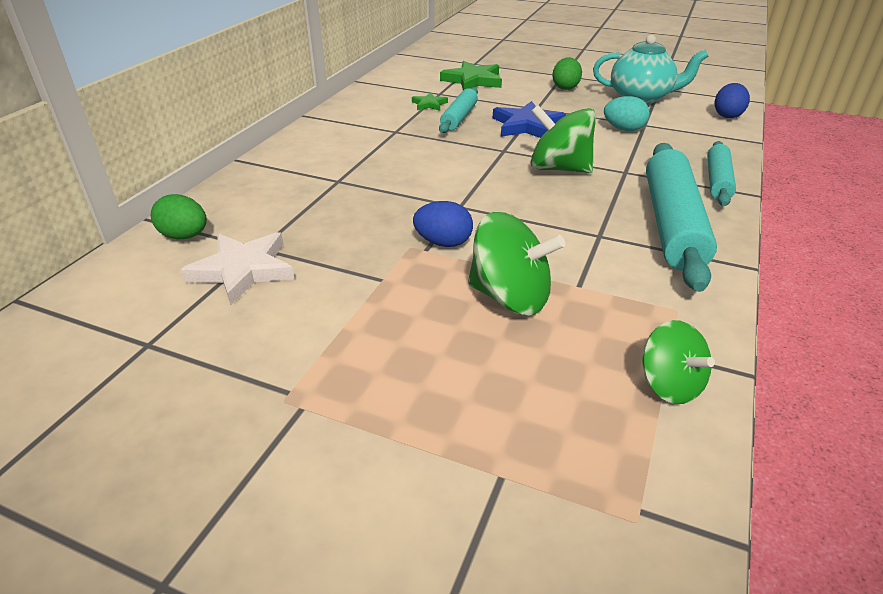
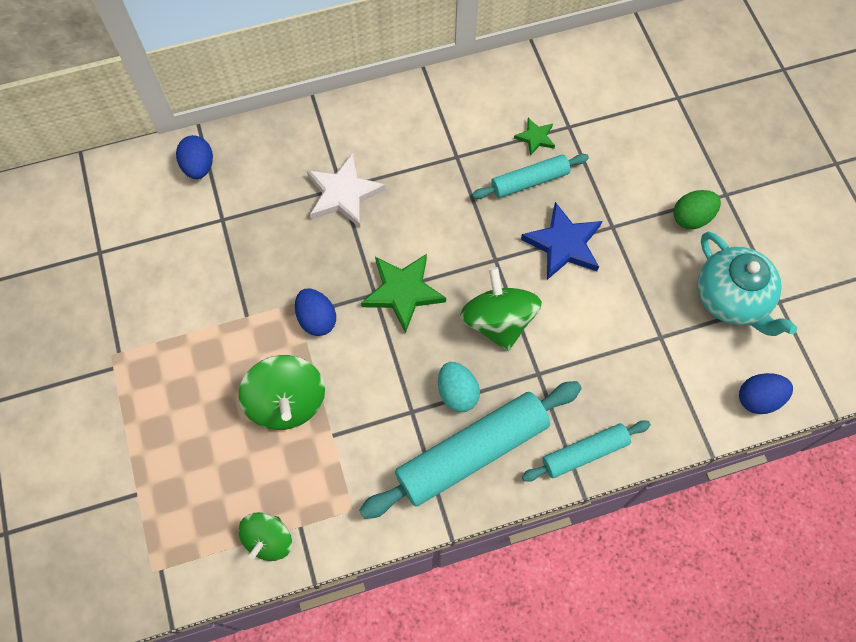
camera: 50 degrees right, 30 degrees up
green egg [151,194,207,239] -> blue egg [176,135,213,179]
white star [181,232,294,305] -> white star moved to [307,153,386,228]
green star [440,61,502,90] -> green star moved to [361,254,446,333]
turquoise egg [604,96,650,131] -> turquoise egg moved to [438,362,480,412]

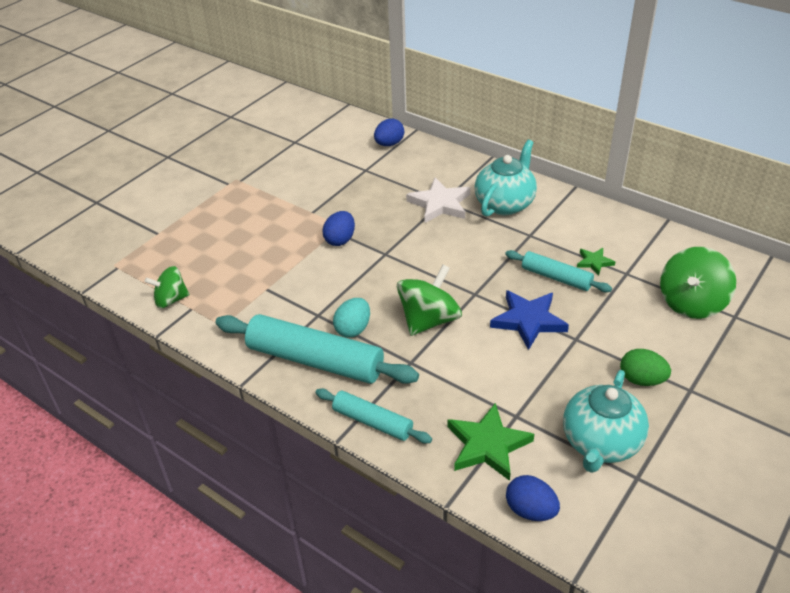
camera: 55 degrees right, 25 degrees down
green spinning top [239,355,325,430] -> green spinning top moved to [660,247,736,319]
green star [361,254,446,333] -> green star moved to [447,403,534,481]
none -> turquoise teapot [475,140,537,217]

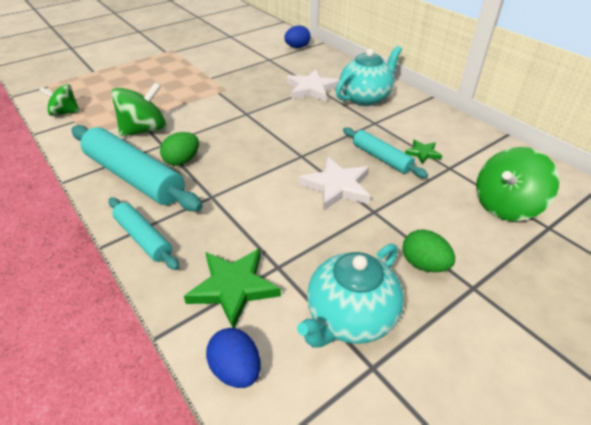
camera: 15 degrees right, 0 degrees up
blue egg [322,211,355,246] -> none
turquoise egg [333,298,370,338] -> green egg [160,132,199,166]
green spinning top [397,264,462,336] -> green spinning top moved to [111,82,166,137]
blue star [490,290,569,350] -> white star [299,157,370,210]

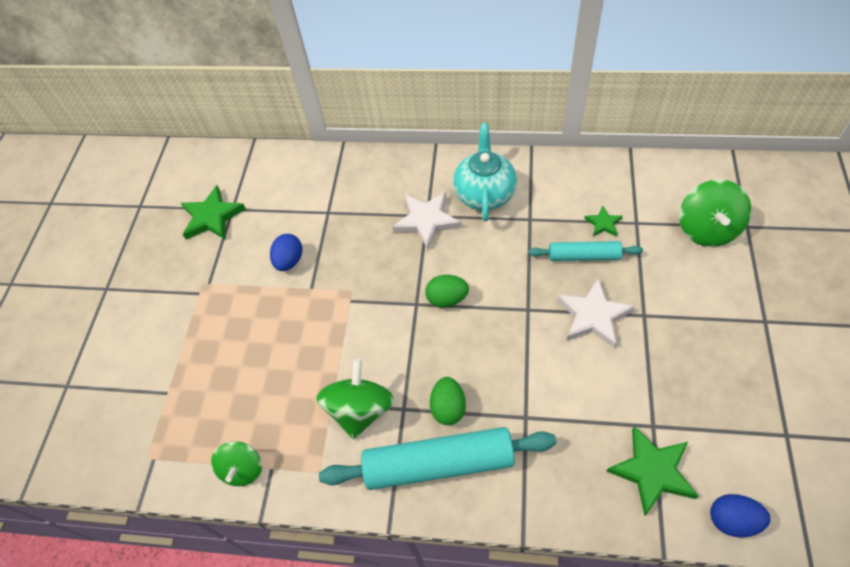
camera: 40 degrees left, 15 degrees up
green spinning top [39,84,80,116] -> green spinning top turned 45 degrees counterclockwise [211,441,262,486]
turquoise rolling pin [109,197,179,270] -> none
blue egg [284,25,311,48] -> blue egg moved to [270,234,302,271]
turquoise teapot [297,244,404,348] -> none
green egg [402,229,455,272] -> green egg moved to [425,275,469,308]
none -> green star [181,186,246,240]

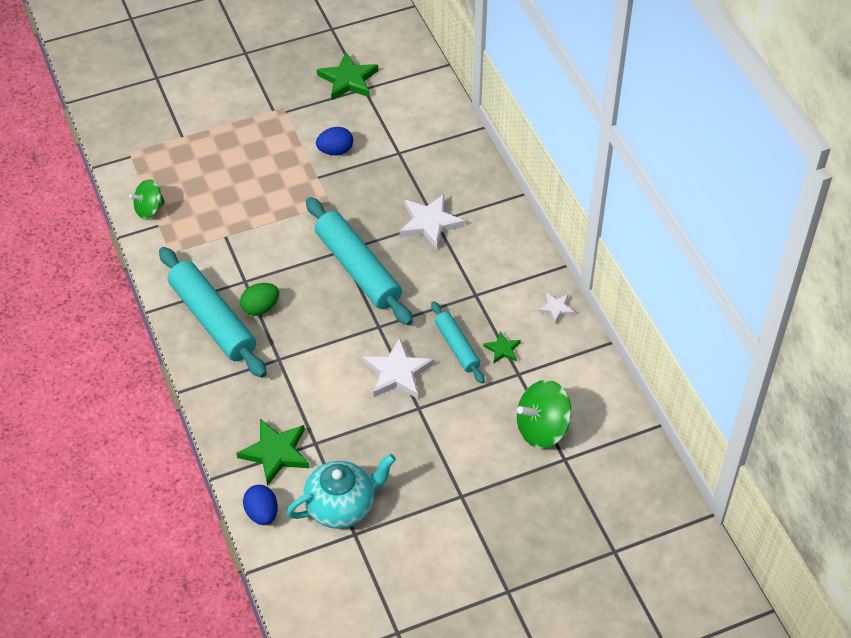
camera: 55 degrees right, 5 degrees down
green spinning top [316,358,394,439] -> none
green egg [425,275,469,308] -> turquoise rolling pin [306,197,413,325]
turquoise teapot [453,123,517,222] -> turquoise teapot moved to [287,454,396,529]
none -> white star [538,293,575,324]

